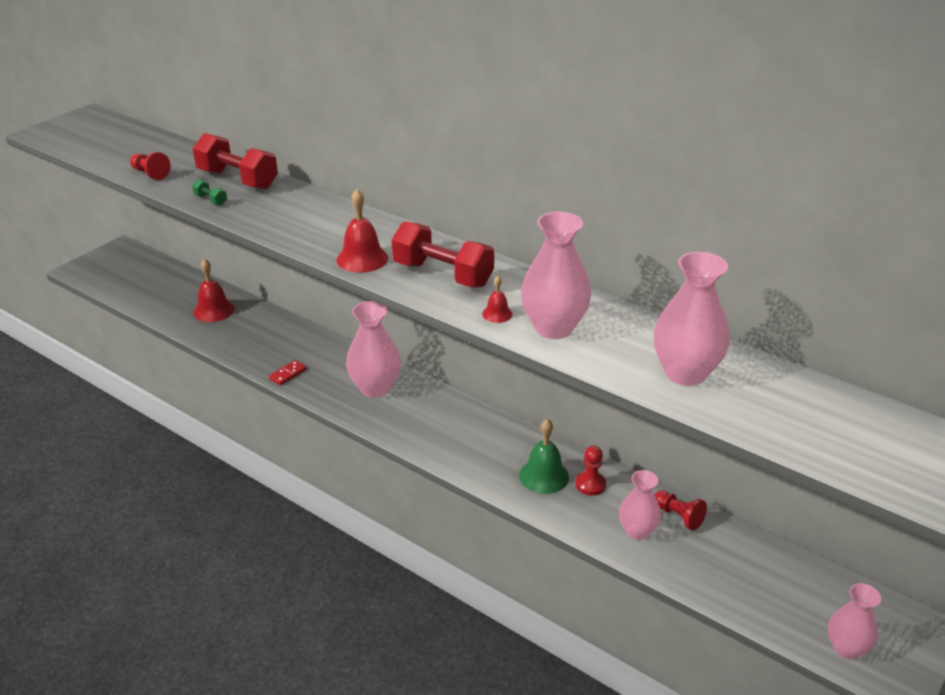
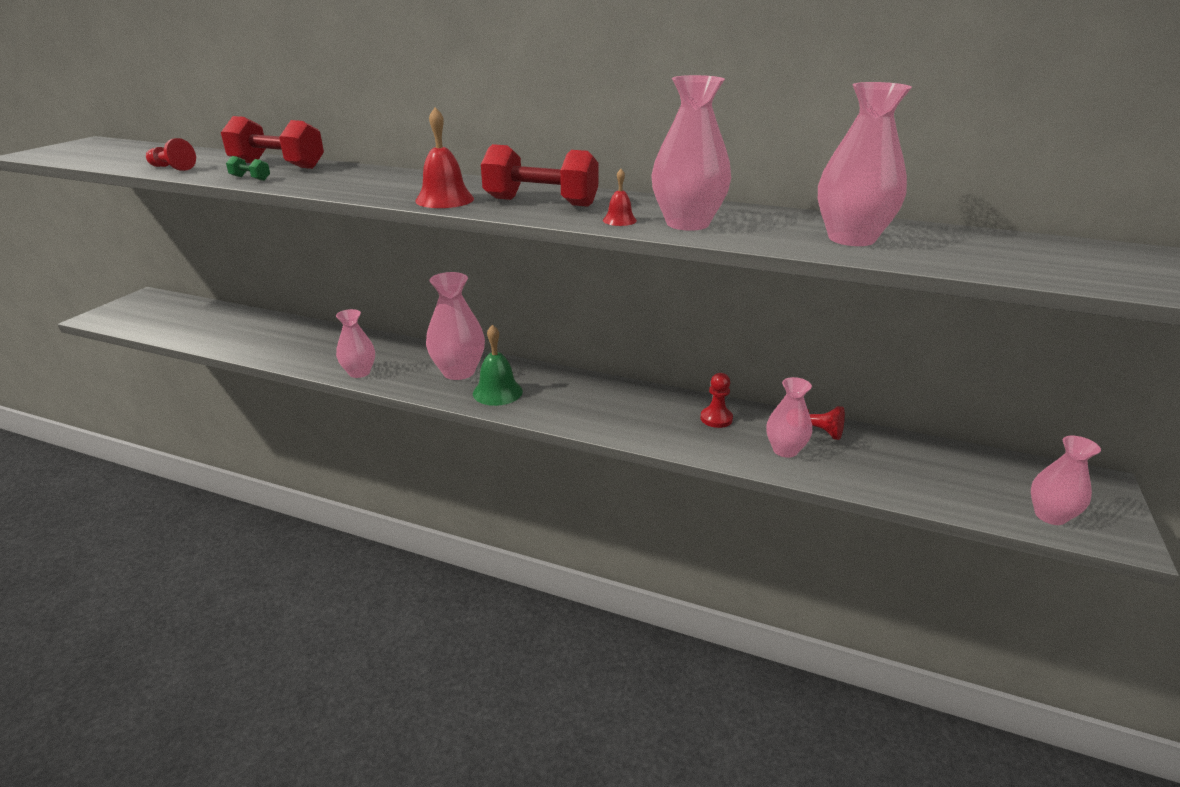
camera: 15 degrees left, 5 degrees down
red bell [194,259,234,322] -> none
red domino [269,360,307,385] -> pink vase [336,309,375,378]
green bell [519,419,569,494] -> green bell moved to [473,325,523,406]

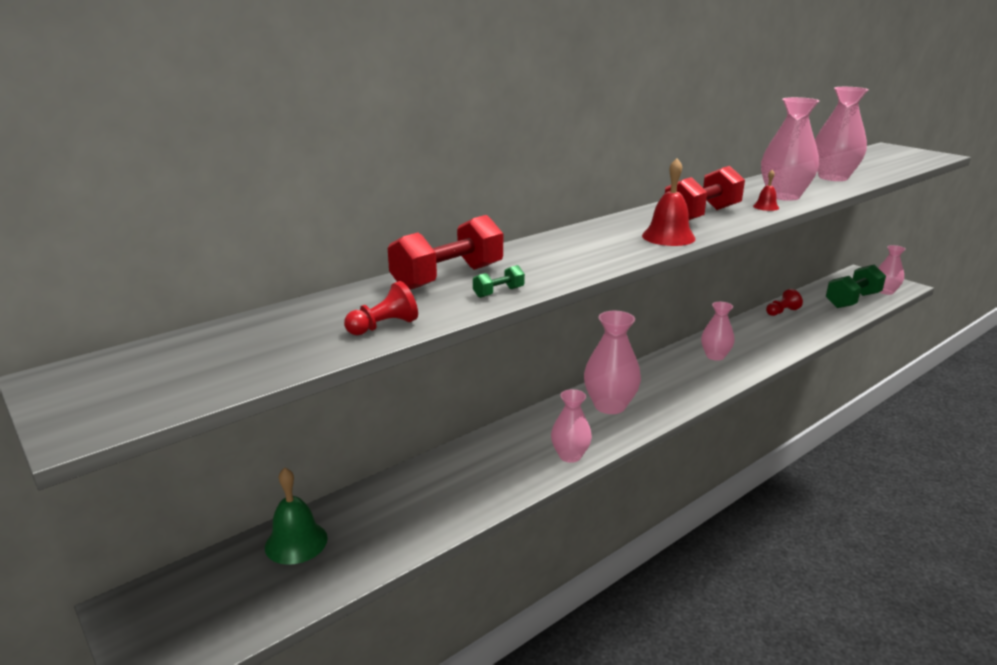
camera: 60 degrees left, 5 degrees down
green bell [473,325,523,406] -> green bell moved to [265,468,328,565]
red pawn [701,373,733,428] -> none
pink vase [766,377,812,458] -> pink vase moved to [701,302,735,361]
none -> green dumbbell [826,264,886,308]

